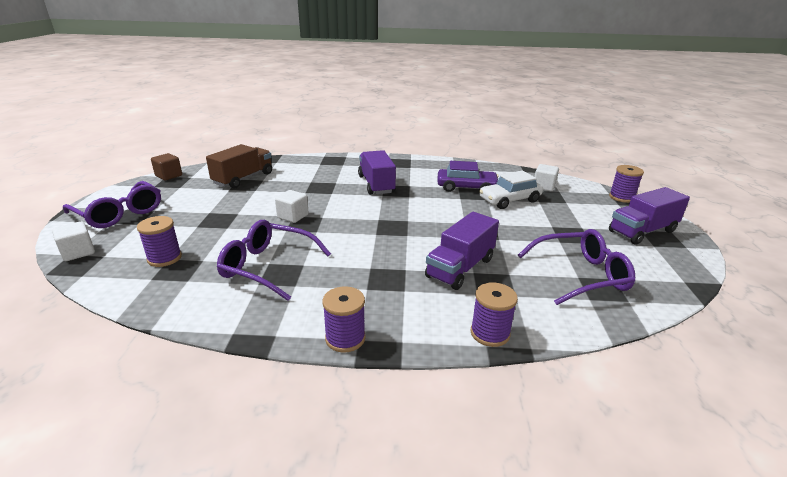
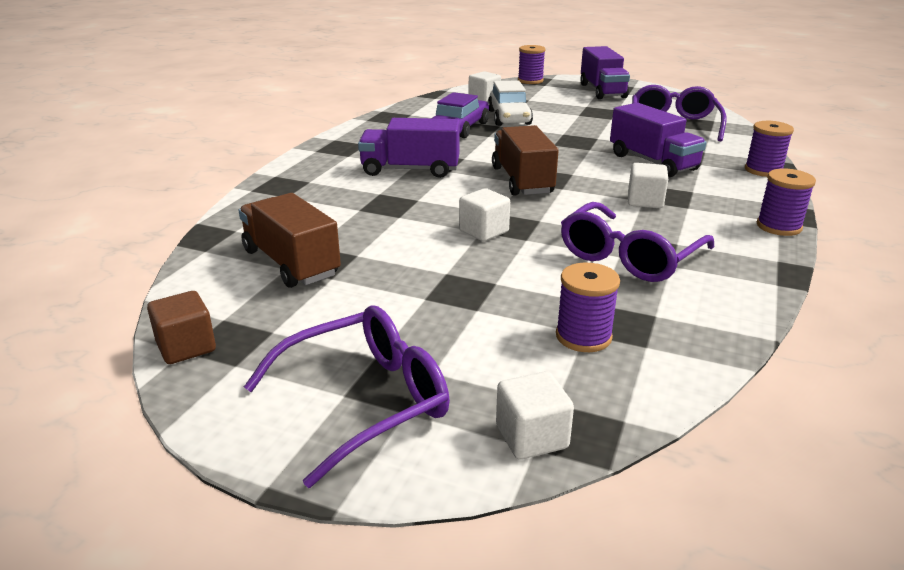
camera: 70 degrees left, 0 degrees up
none -> brown truck [492,125,559,196]
none -> white cube [628,163,668,208]

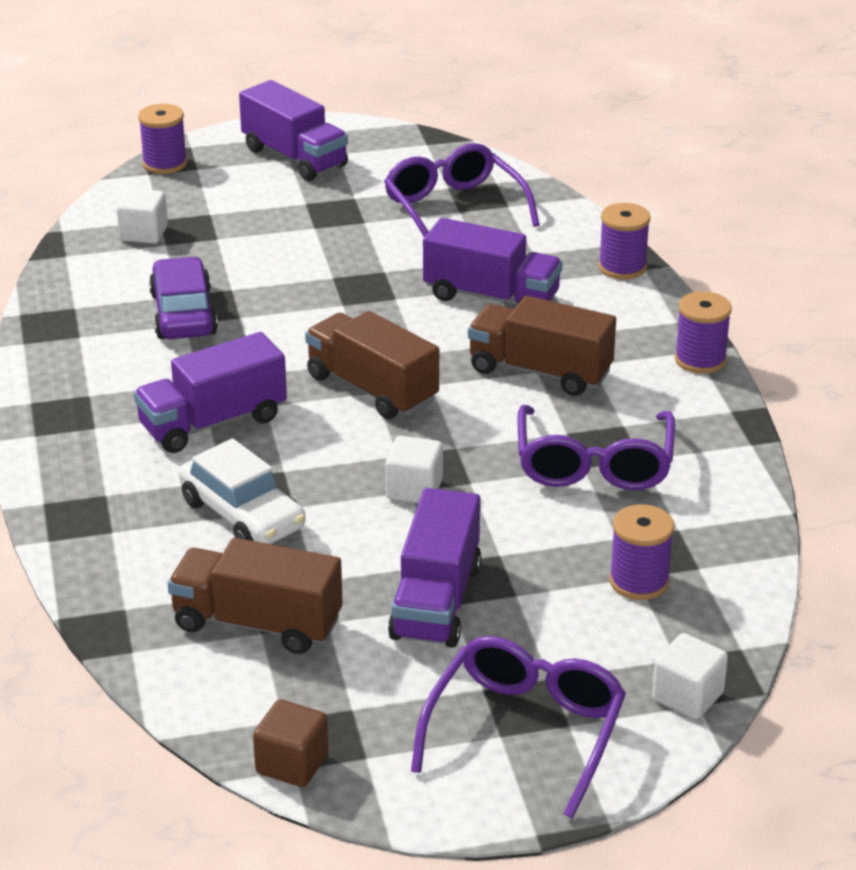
camera: 35 degrees left, 5 degrees up
white car [488,80,533,126] -> white car moved to [178,438,306,544]
white cube [628,163,668,208] -> brown truck [468,296,616,396]
none -> purple truck [388,488,481,648]

